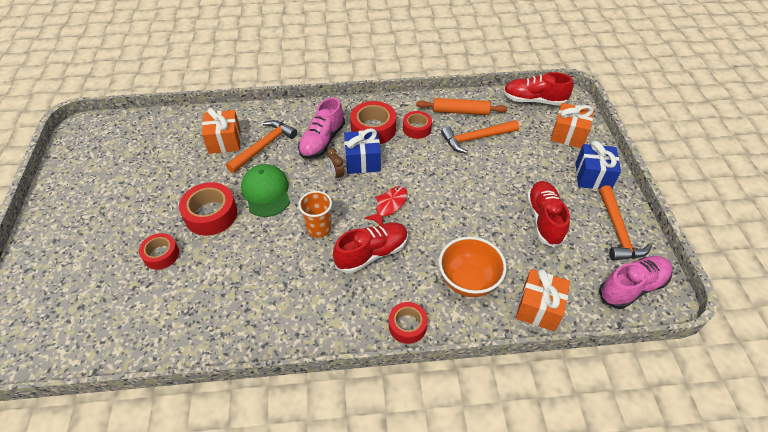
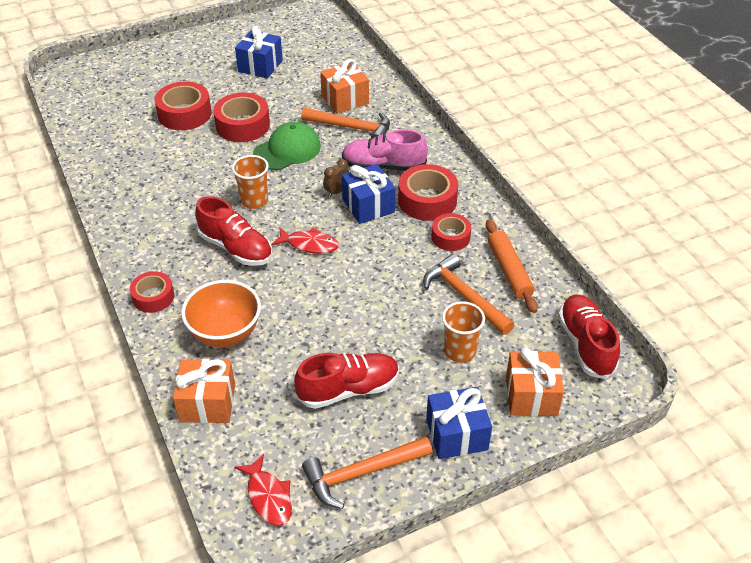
camera: 70 degrees right, 5 degrees down
red tape [139,233,179,270] -> red tape [154,81,212,130], size x1.58
pink shoe [599,256,672,309] -> red fish [235,454,292,526]
none -> blue gift [235,26,283,79]
none -> orange cup [442,301,485,363]

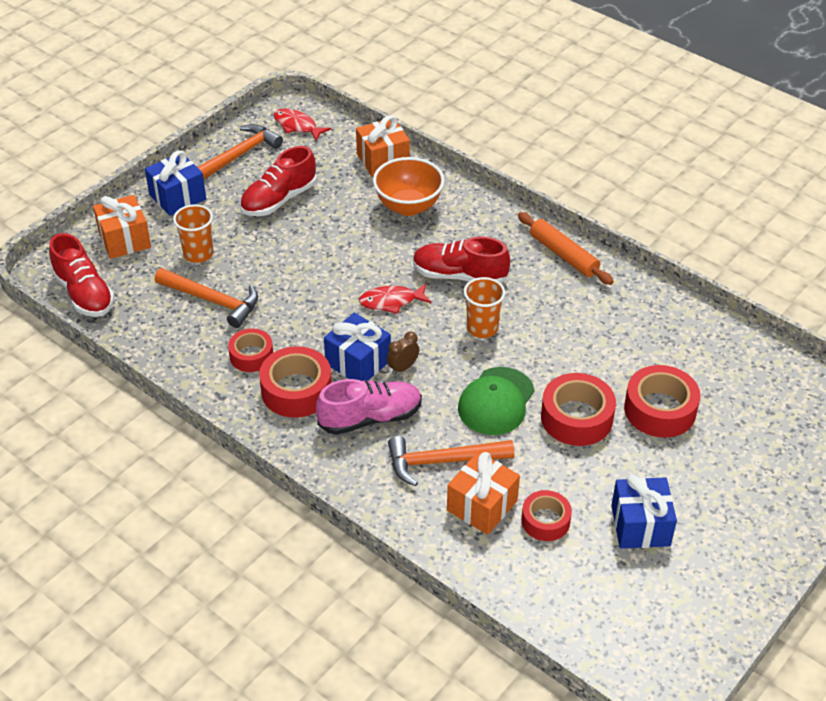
camera: 155 degrees right, 0 degrees up
red tape [130,271,174,313] -> red tape moved to [521,490,572,541]
brown clock [323,159,349,197] -> brown clock turned 150 degrees counterclockwise [387,332,419,375]
orange rolling pin [486,219,538,313] -> orange rolling pin moved to [518,212,614,285]

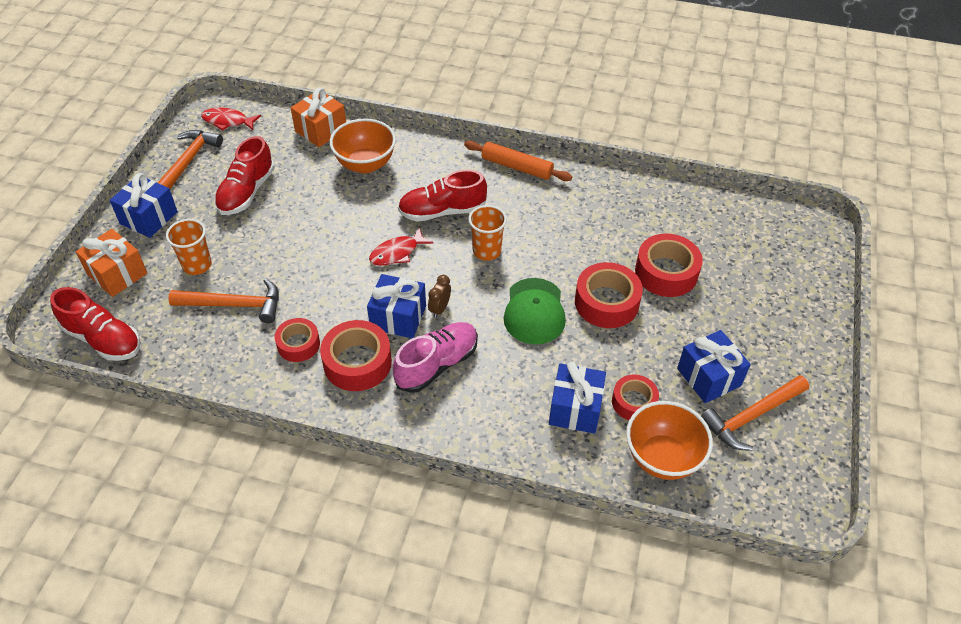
camera: 25 degrees left, 5 degrees up
orange hammer [388,436,514,486] -> orange hammer moved to [701,375,809,451]
orange gift [447,452,520,535] -> blue gift [549,362,606,434]
none -> orange bowl [626,401,713,480]

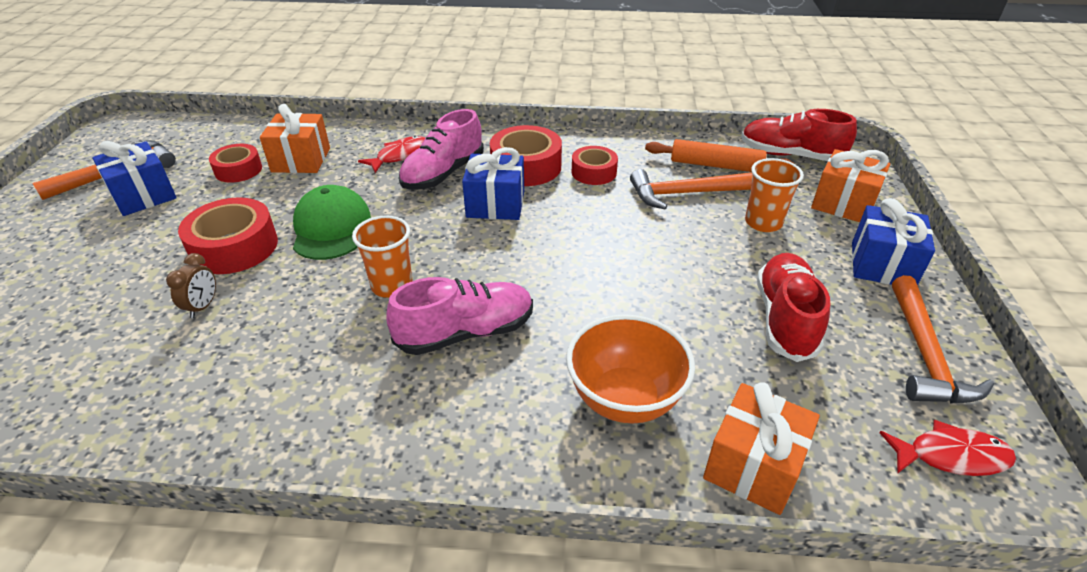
camera: 170 degrees right, 10 degrees down
red fish [369,227,433,266] -> red fish moved to [358,136,426,173]
red shoe [398,170,487,222] -> pink shoe [386,277,533,355]
brown clock [428,275,451,318] -> brown clock moved to [166,253,216,318]
orange rolling pin [464,141,572,181] -> orange rolling pin moved to [645,139,793,172]
blue gift [549,362,606,434] -> orange gift [260,104,330,173]
orange bowl [626,401,713,480] -> none
red tape [635,234,703,297] -> none

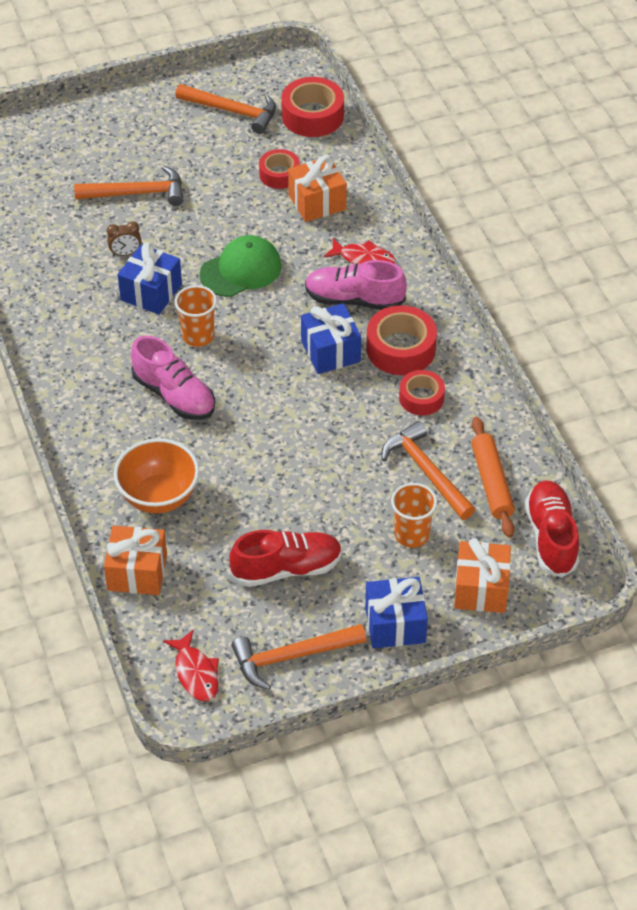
camera: 65 degrees right, 10 degrees up
blue gift [92,141,177,216] -> blue gift moved to [118,242,182,315]
red tape [178,197,278,274] -> red tape moved to [281,77,344,137]
none -> orange hammer [74,165,184,206]

